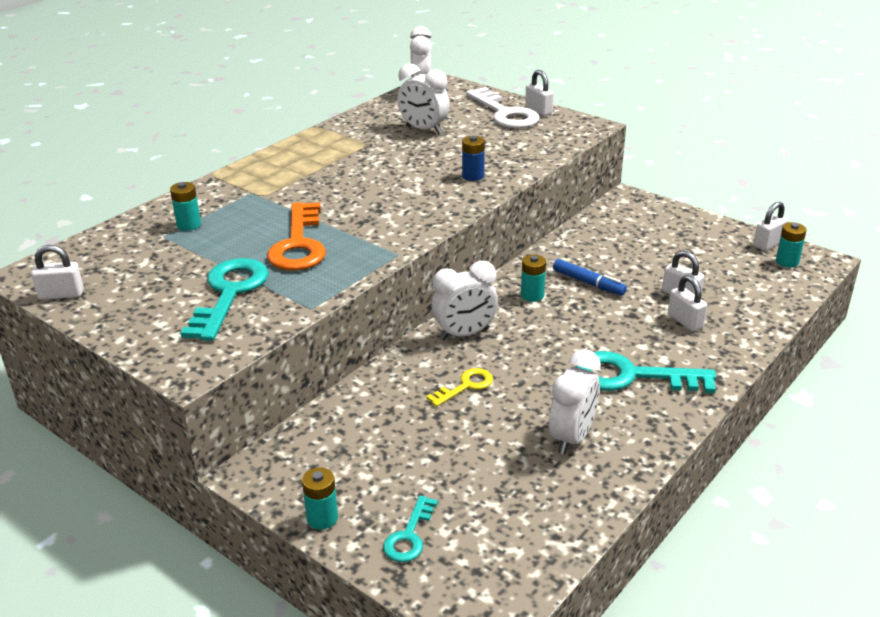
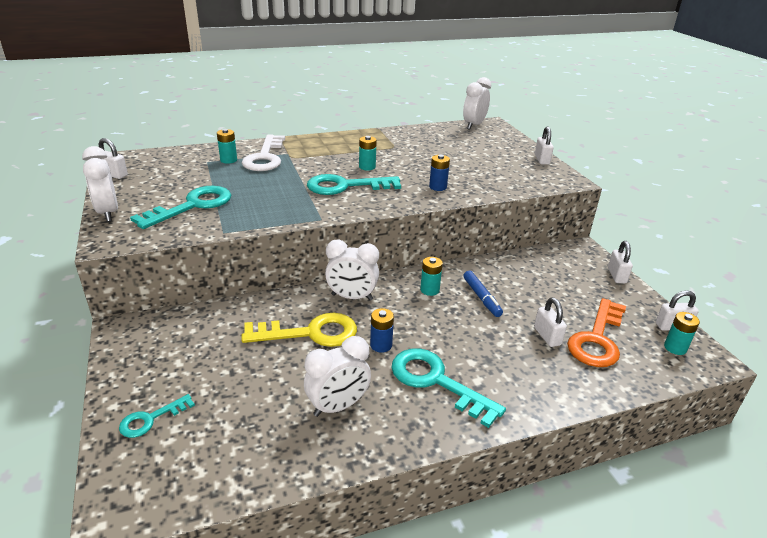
camera: 30 degrees right, 0 degrees up
orange key [267,202,326,271] -> orange key moved to [567,298,626,367]
turquoise battery [302,468,338,529] -> turquoise battery moved to [359,136,377,170]
white clock [397,64,450,134] -> white clock moved to [82,146,118,222]
yellow key [426,368,493,407] -> yellow key [241,313,357,347], size x1.87
white key [466,87,539,129] -> white key moved to [242,135,285,171]
white padlock [668,275,707,331] -> white padlock moved to [608,241,633,284]
none -> turquoise key [307,174,401,195]
none -> blue battery [370,308,394,353]

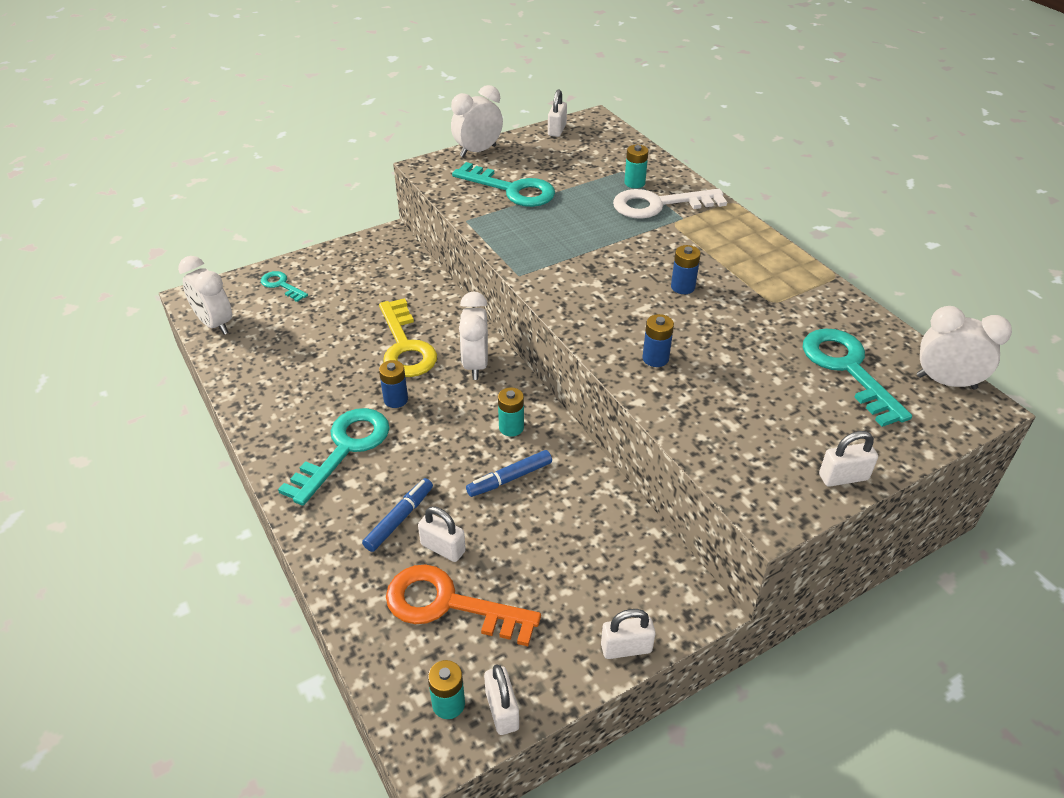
camera: 80 degrees right, 10 degrees up
white clock [304,336,371,417] -> white clock moved to [178,256,232,335]
turquoise key [307,174,401,195] -> turquoise key moved to [803,328,912,427]
turquoise battery [359,136,377,170] -> blue battery [671,245,701,294]
white padlock [534,298,567,347] -> white padlock turned 60 degrees clockwise [418,507,466,562]
none -> blue marker [362,478,433,552]

